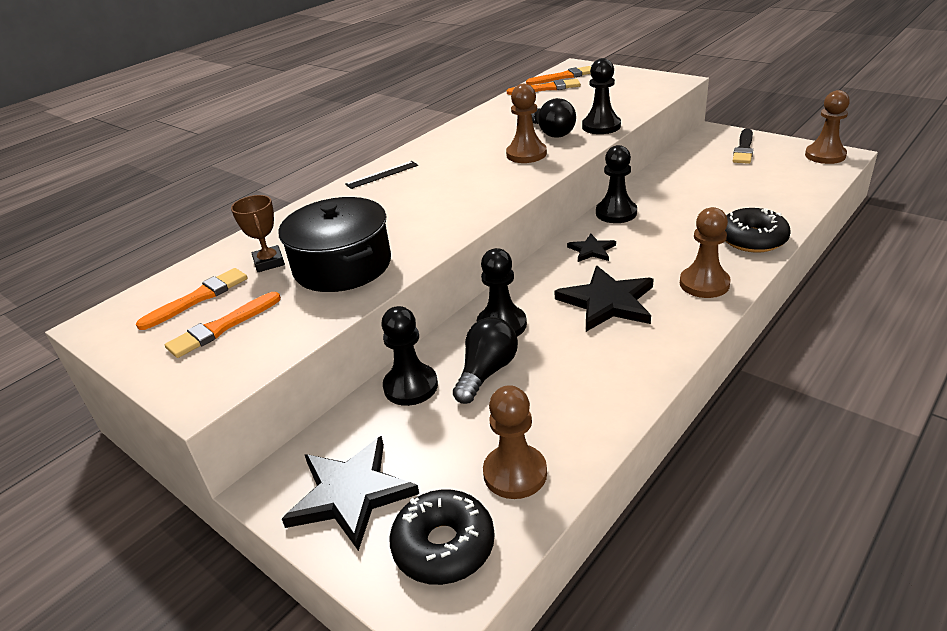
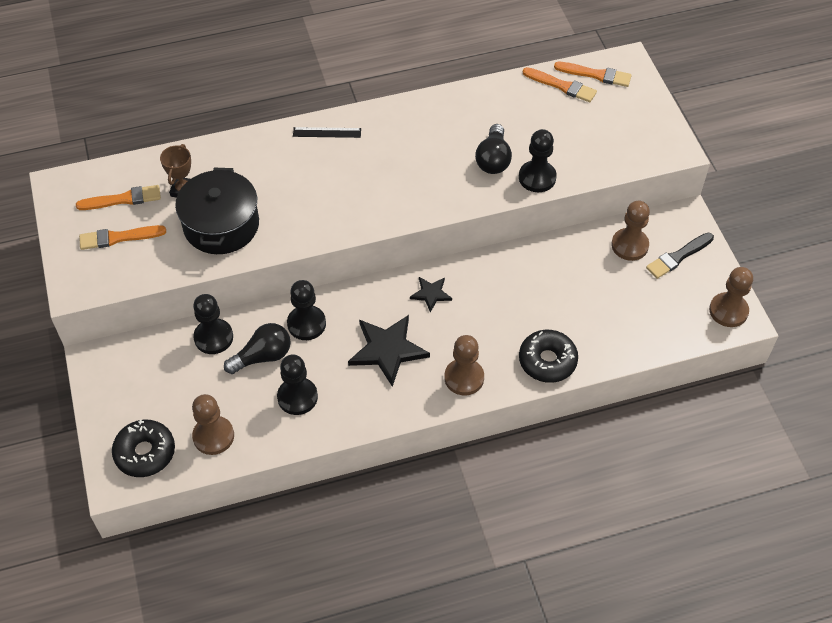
camera: 30 degrees right, 20 degrees up
black star [282,436,419,551] -> none
brown pawn [506,84,547,163] -> brown pawn moved to [611,201,650,261]
black pawn [596,145,637,223] -> black pawn moved to [277,355,318,415]

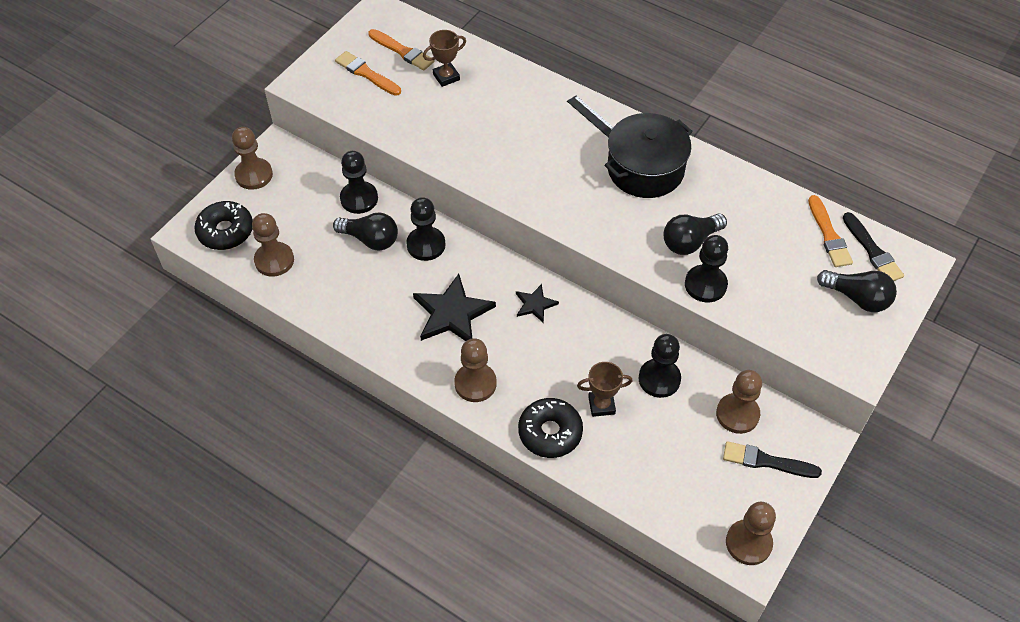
camera: 50 degrees right, 0 degrees up
black pot [175,168,259,254] -> black pot moved to [605,113,693,198]
black pawn [277,355,318,415] -> black pawn moved to [639,334,681,398]
orange brush [554,62,632,87] -> black brush [843,212,904,281]
none -> brown pawn [232,127,273,190]
none -> brown trophy [577,362,633,417]
none -> black light bulb [817,270,897,312]

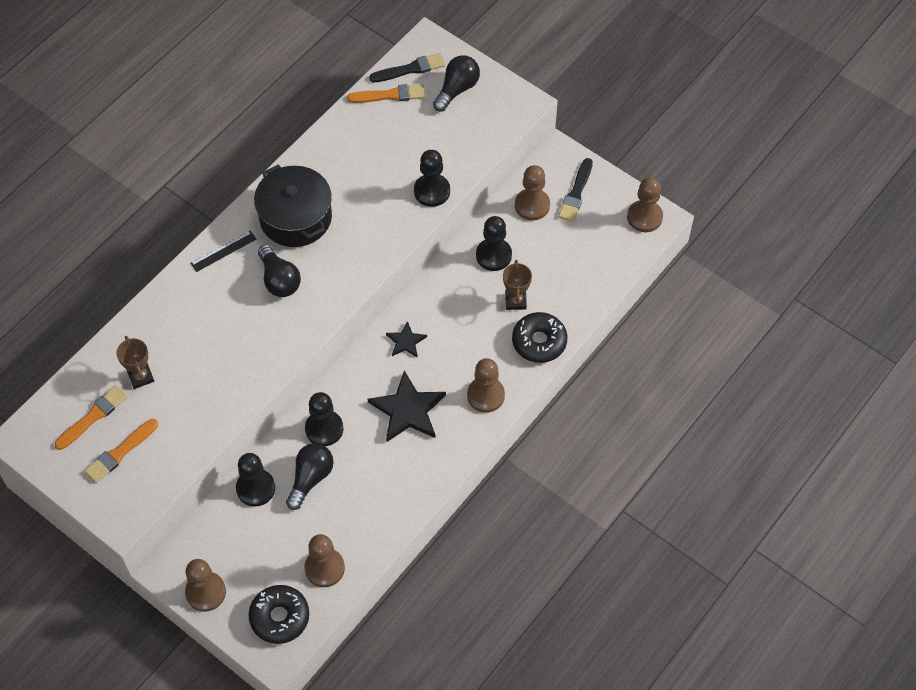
camera: 85 degrees left, 5 degrees up
black light bulb [664,213,727,255] -> black light bulb moved to [258,245,301,297]

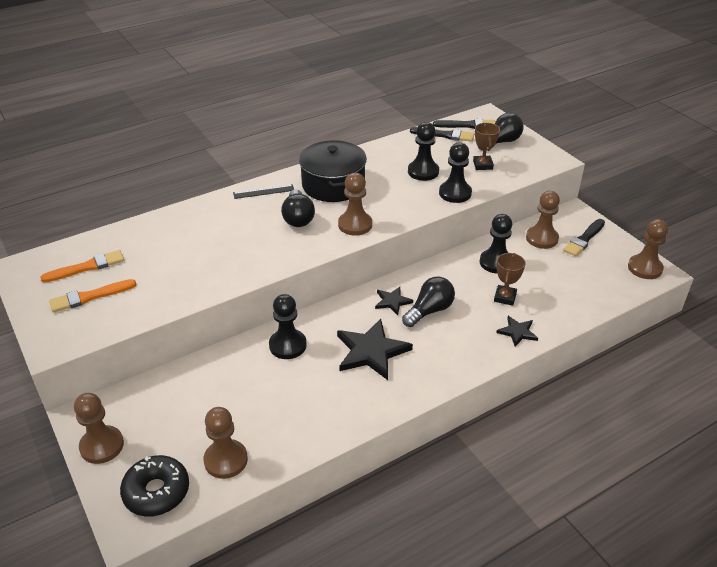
camera: 20 degrees right, 20 degrees down
brown trophy [116,336,154,389] -> brown trophy moved to [473,123,500,170]
black pawn [236,453,275,507] -> black pawn moved to [408,122,439,181]
black light bulb [286,443,334,510] -> black light bulb moved to [402,276,455,327]
orange brush [347,84,425,103] -> black brush [410,127,474,142]
brown pawn [467,358,505,413] -> brown pawn moved to [338,173,372,235]
black donut [512,312,567,363] -> black star [497,316,538,347]

